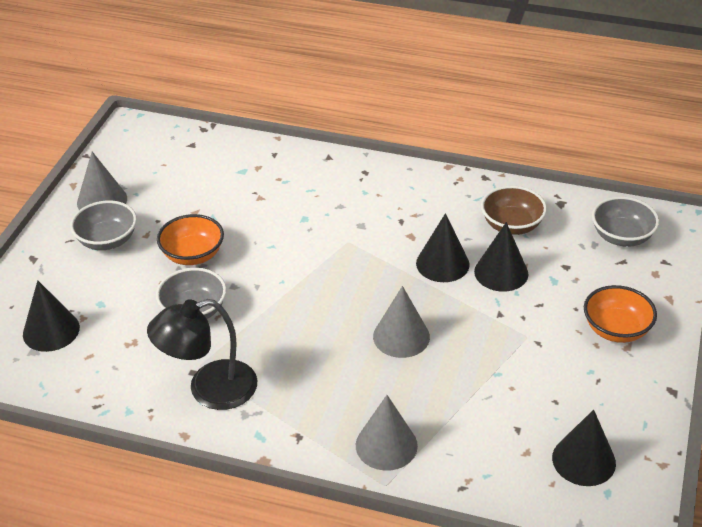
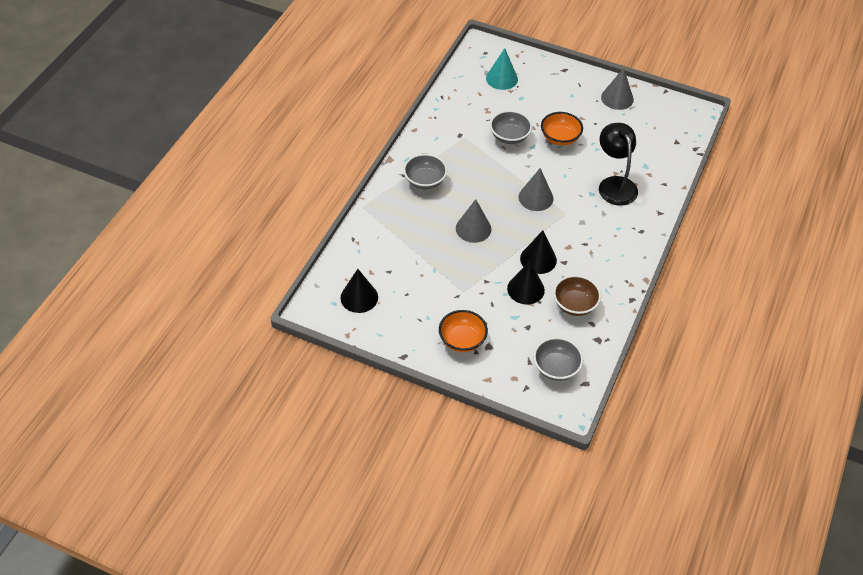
camera: 95 degrees right, 10 degrees up
black cone [23,280,80,352] -> turquoise cone [486,48,518,90]
grey bowl [70,200,137,250] -> grey bowl moved to [403,154,447,189]
black lamp [147,299,257,410] -> black lamp moved to [599,123,638,206]
grey cone [356,395,418,471] -> grey cone moved to [518,168,553,211]

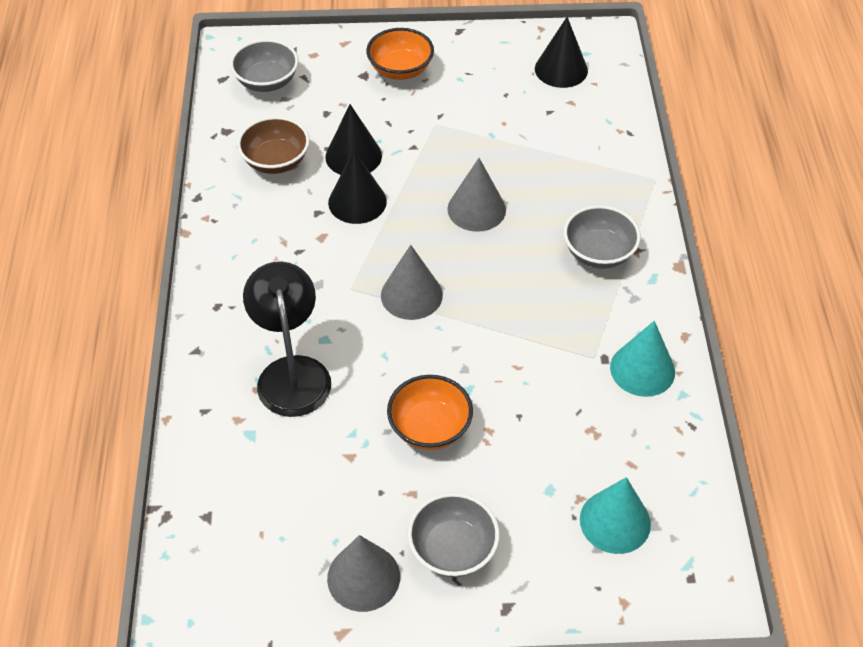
camera: 155 degrees right, 0 degrees up
grey bowl [490,110,532,144] -> grey bowl moved to [407,493,500,577]
black lamp [599,123,638,206] -> black lamp turned 150 degrees counterclockwise [243,261,331,417]
none -> turquoise cone [610,321,675,397]

